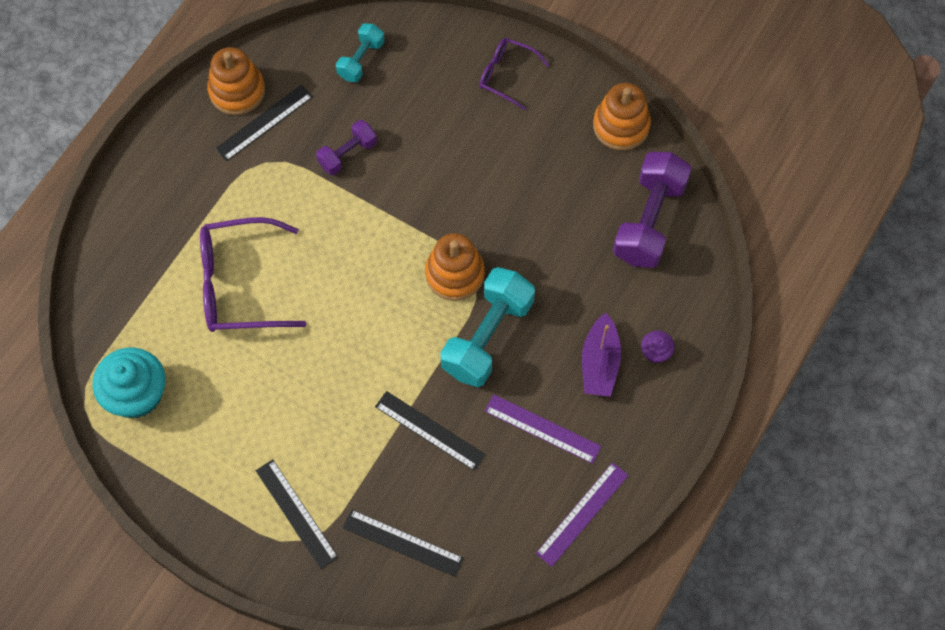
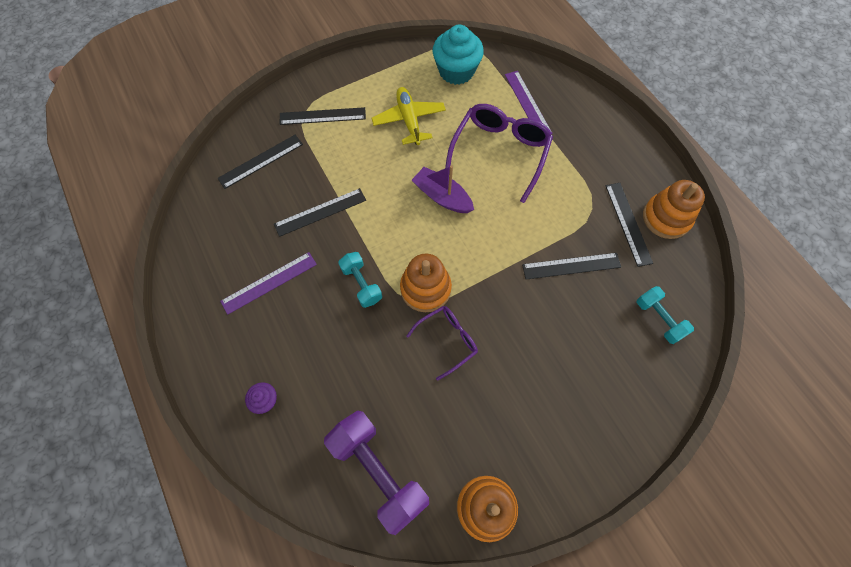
camera: 120 degrees right, 0 degrees up
purple dumbbell [316,120,377,175] -> black ruler [522,253,621,280]
turquoise dumbbell [440,267,535,387] -> turquoise dumbbell [338,252,382,308], size x0.55
purple glasses [479,38,549,110] -> purple glasses moved to [406,306,478,381]
purple ruler [536,462,629,567] -> purple ruler moved to [505,71,552,134]
purple boat [582,313,621,397] -> purple boat moved to [412,165,474,213]
none -> yellow plane [371,87,446,145]

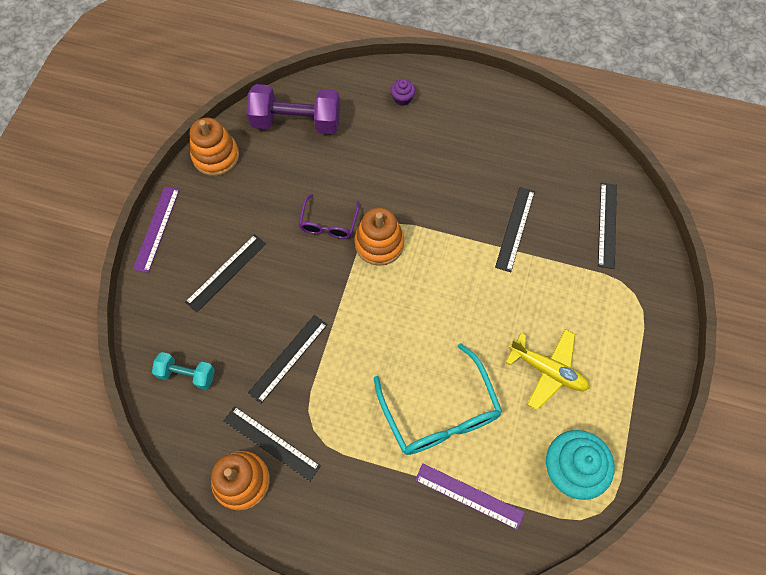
camera: 135 degrees right, 0 degrees up
purple ruler [220,252,317,315] -> purple ruler moved to [133,186,180,273]
black ruler [279,107,366,125] -> black ruler moved to [185,234,266,313]
turquoise dumbbell [338,252,382,308] -> none
purple boat [412,165,474,213] -> none
purple glasses [445,104,553,203] -> turquoise glasses [374,343,502,455]

